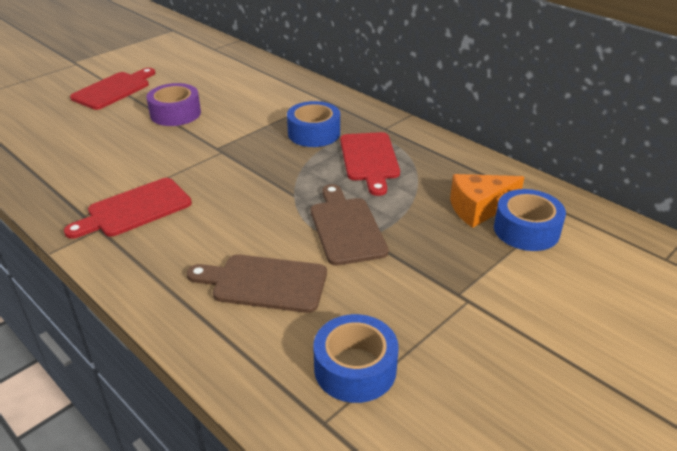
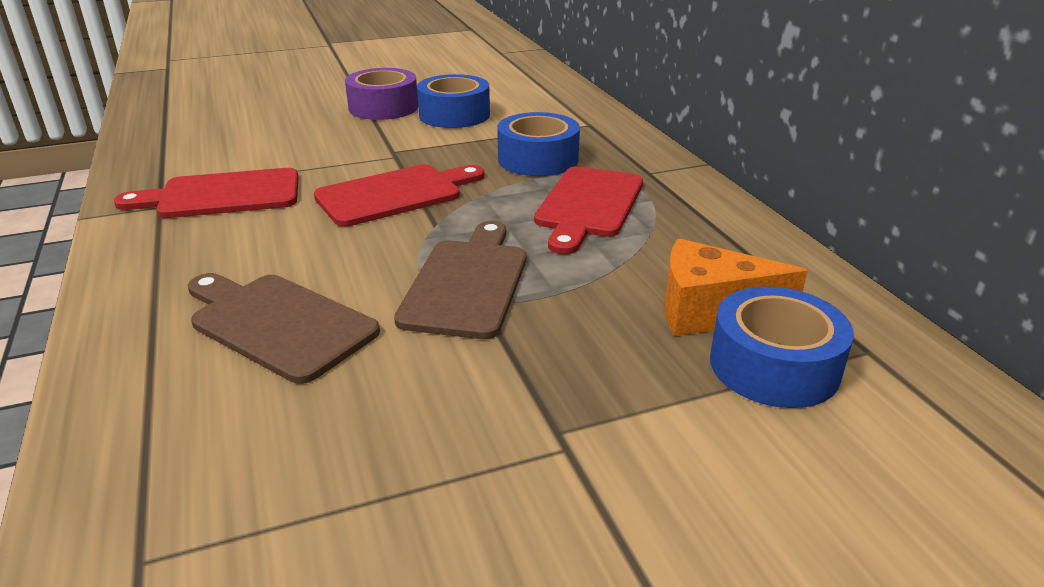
camera: 25 degrees right, 5 degrees down
red cutting board [70,68,155,110] -> red cutting board moved to [314,165,485,227]
blue tape [313,314,399,403] -> blue tape moved to [417,74,490,128]

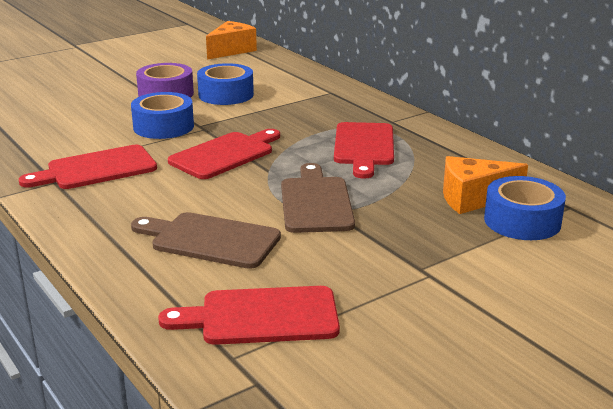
camera: 15 degrees left, 5 degrees down
blue tape [497,112,580,176] -> blue tape moved to [131,92,194,139]
none -> red cutting board [158,286,340,345]
none -> orange cheese [206,21,257,60]

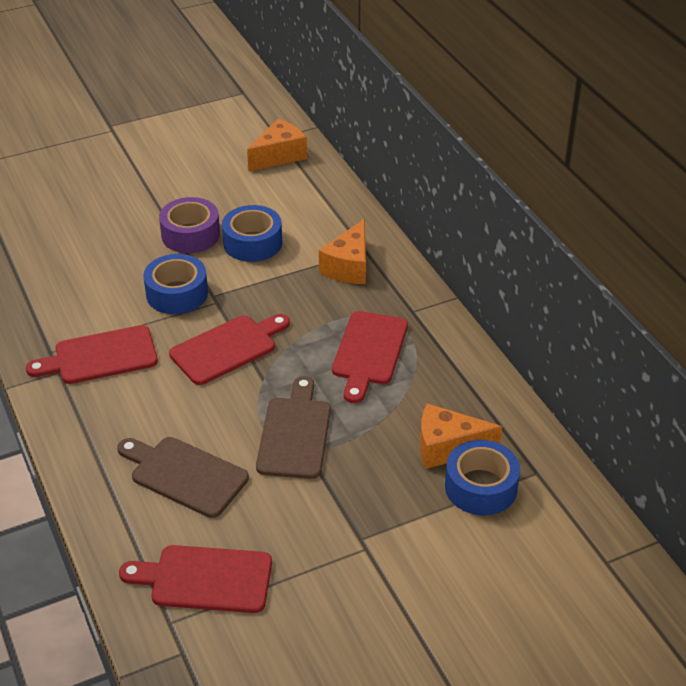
camera: 10 degrees right, 15 degrees up
none -> orange cheese [319,219,366,284]

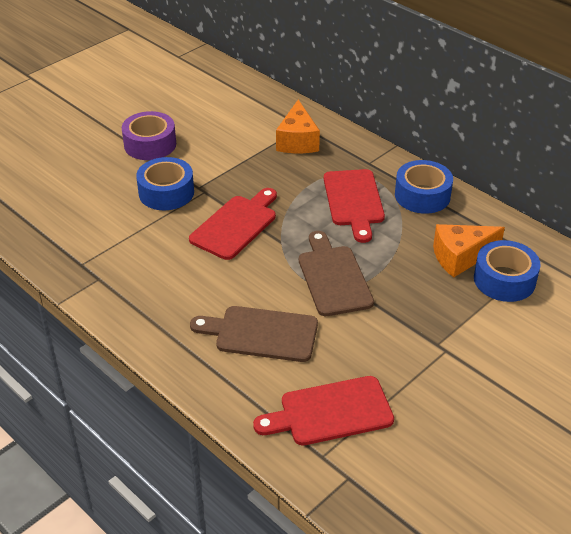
camera: 20 degrees left, 0 degrees up
red cutting board [26,325,158,384] -> none
blue tape [222,205,282,262] -> blue tape moved to [395,160,453,214]
orange cheese [247,119,307,172] -> none

